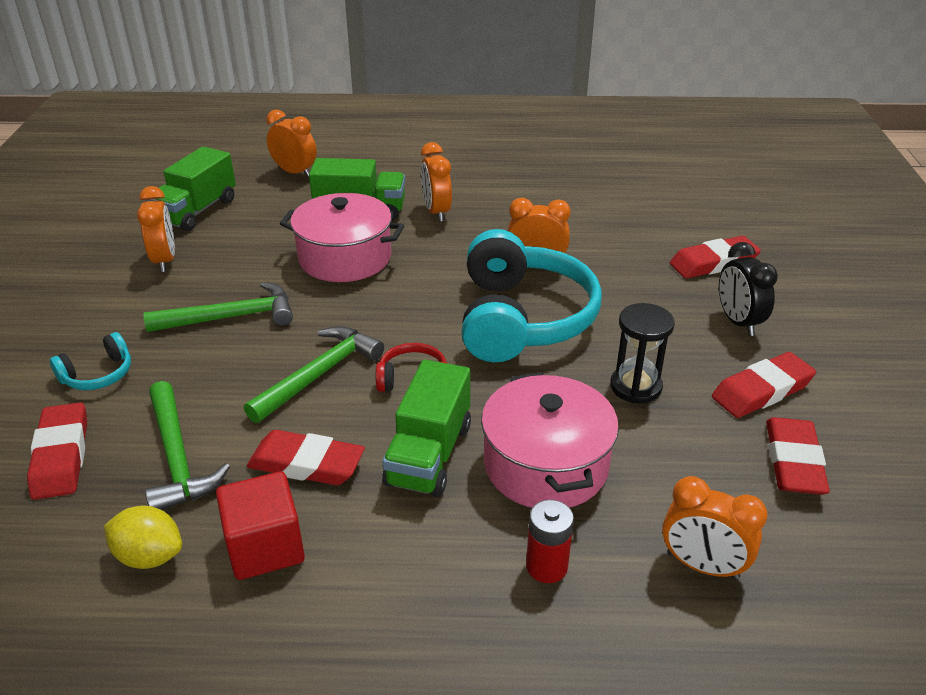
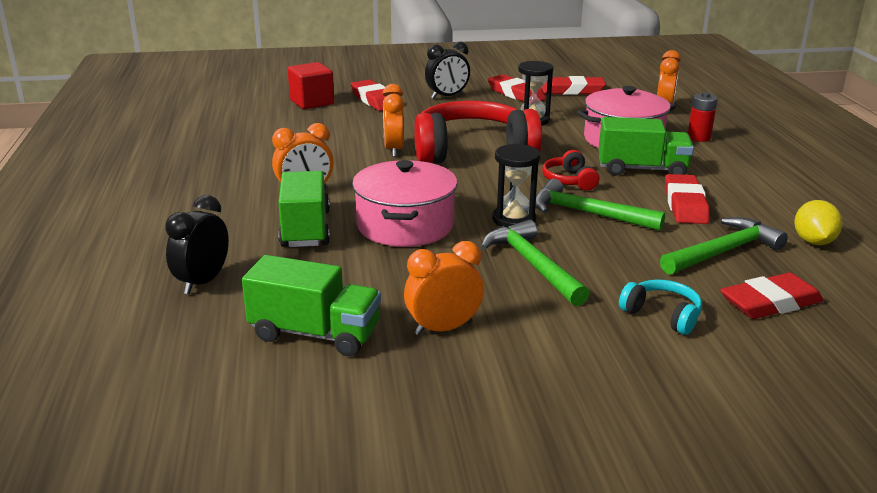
camera: 100 degrees left, 10 degrees down
red cube [216,471,305,580] -> red cube moved to [288,62,334,109]
orange clock [266,109,317,178] -> black clock [165,195,229,294]
turquoise headphones [461,229,602,362] -> red headphones [414,101,542,164]
none -> black hourglass [492,144,540,228]

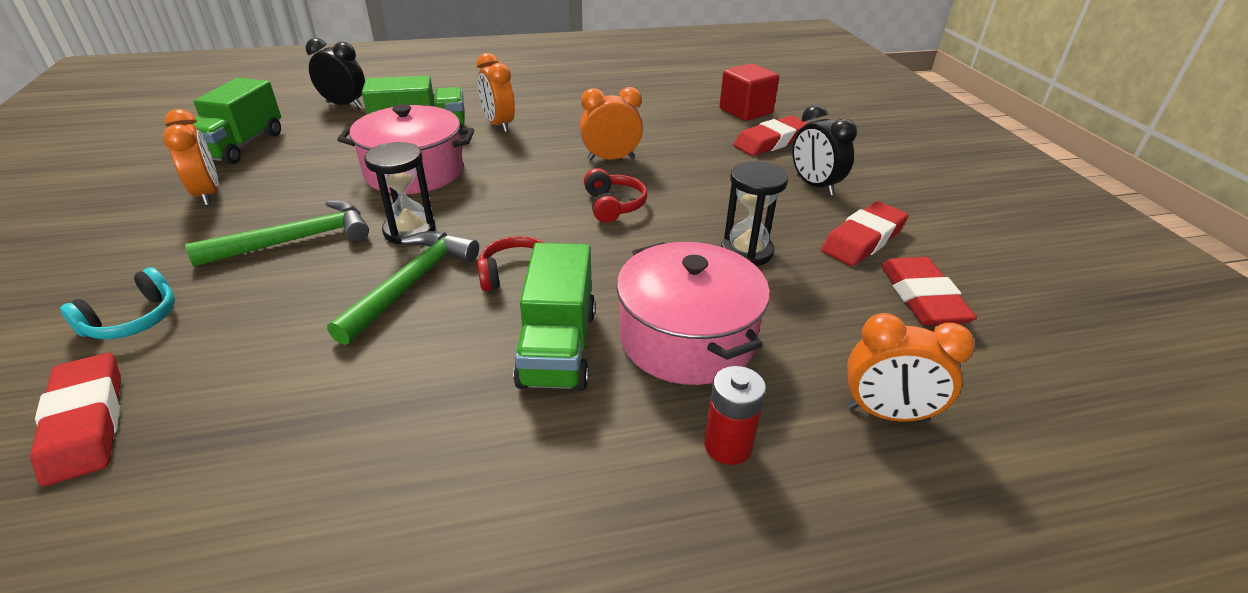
camera: 85 degrees right, 10 degrees up
red headphones [414,101,542,164] -> red headphones [584,168,647,223], size x0.43
green hammer [660,217,788,274] -> none
red eraser [665,174,710,224] -> none
yellow lemon [794,200,843,245] -> none

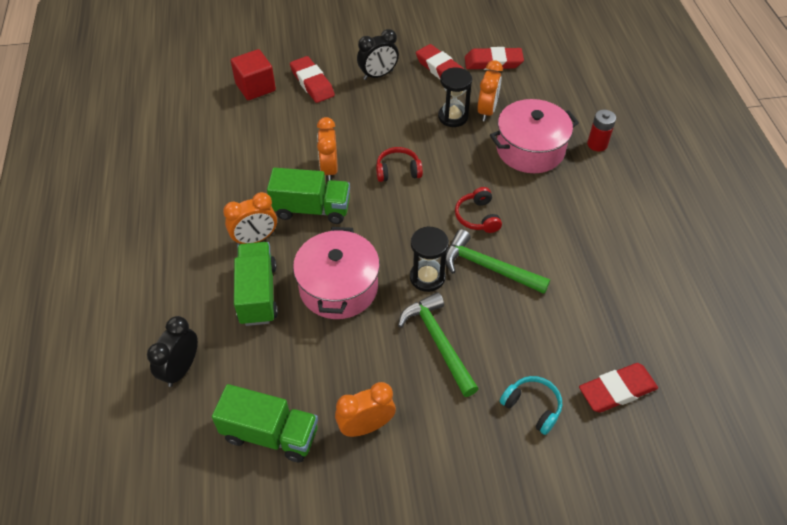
camera: 85 degrees left, 15 degrees up
green truck [513,243,595,391] -> green truck moved to [267,168,350,224]
orange clock [847,313,975,422] -> orange clock moved to [477,60,503,121]

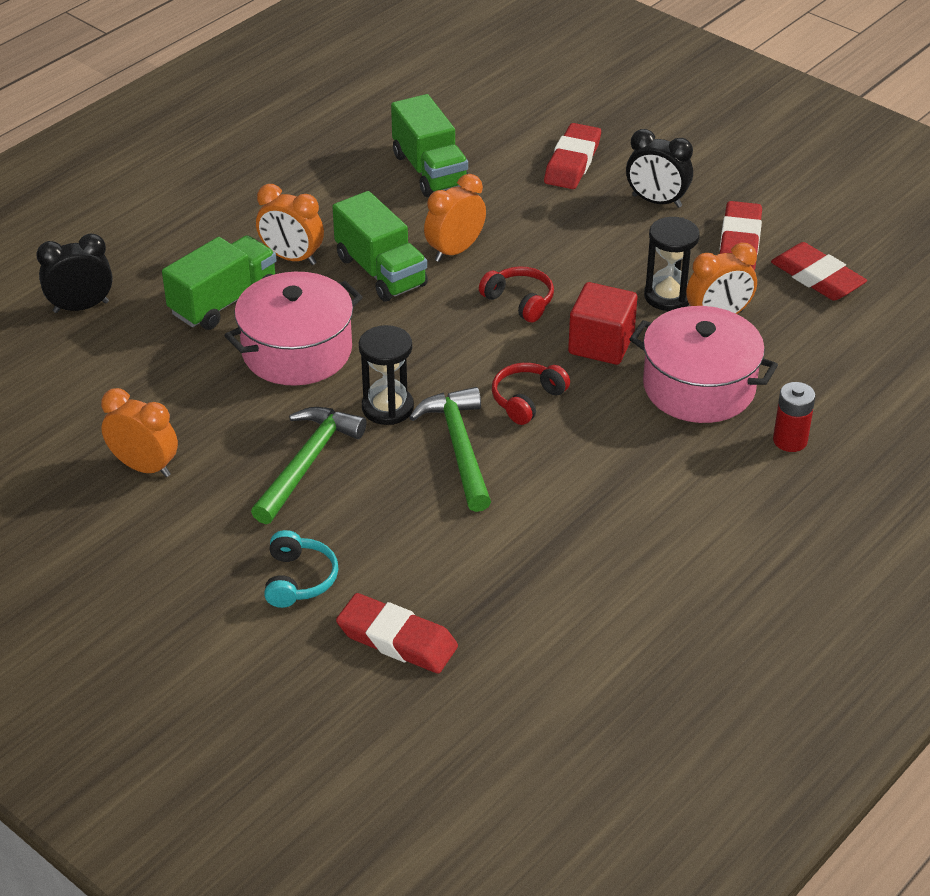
camera: 50 degrees right, 10 degrees down
green truck [212,384,318,462] -> green truck moved to [391,94,468,197]
red cube [231,49,276,100] -> red cube moved to [568,282,637,365]

